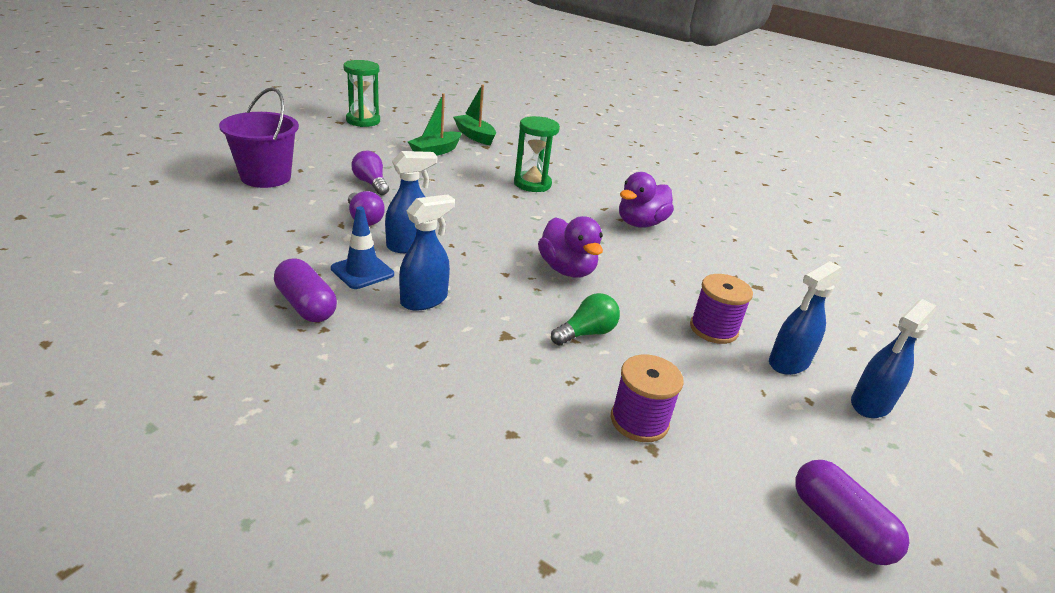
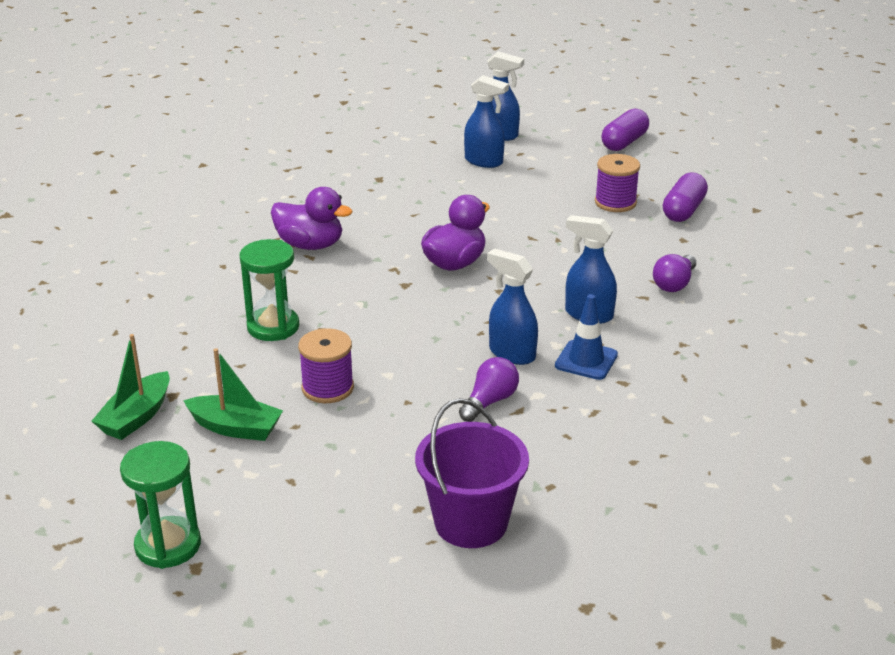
camera: 110 degrees left, 0 degrees up
purple capsule [274,259,337,322] -> purple capsule moved to [663,172,708,222]
purple light bulb [351,151,389,195] -> purple light bulb moved to [653,254,696,292]
green light bulb [551,293,620,345] -> none
purple spool [690,274,753,344] -> purple spool moved to [298,328,354,403]

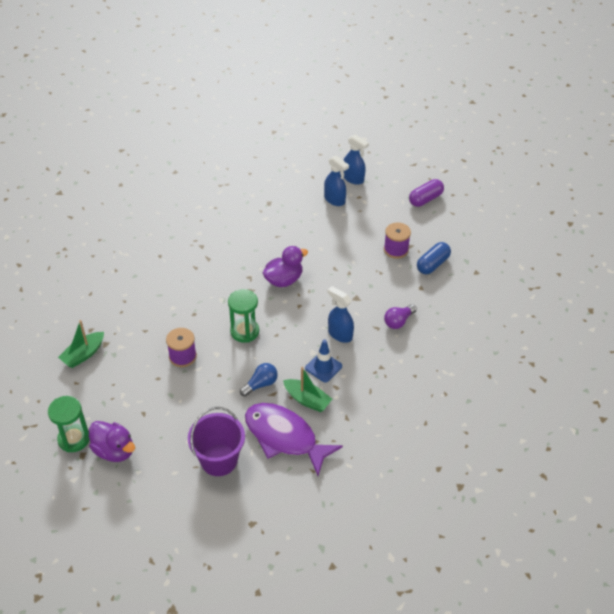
camera: 15 degrees right, 15 degrees up
green boat [183,348,283,441] -> green boat moved to [283,367,332,412]
green hourglass [239,239,299,341] -> green hourglass moved to [228,289,259,343]
purple duck [271,187,352,250] -> purple duck moved to [89,421,135,462]
purple light bulb [459,357,519,422] -> blue light bulb [240,363,278,396]
blue spray bottle [487,248,538,365] -> none
purple capsule [663,172,708,222] -> blue capsule [417,242,451,274]
none -> purple fish [245,403,343,476]

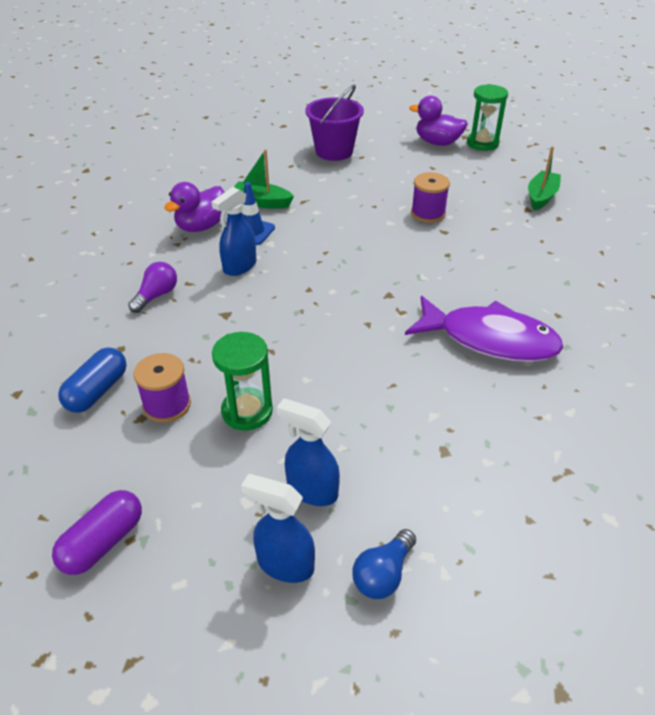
camera: 165 degrees right, 5 degrees down
green hourglass [228,289,259,343] -> green hourglass moved to [212,332,273,431]
blue light bulb [240,363,278,396] -> blue light bulb moved to [352,529,416,599]
purple fish [245,403,343,476] -> purple fish moved to [405,296,564,362]
purple duck [263,246,308,287] -> purple duck moved to [164,182,224,232]
blue spray bottle [327,286,354,343] -> blue spray bottle turned 105 degrees clockwise [211,187,256,276]

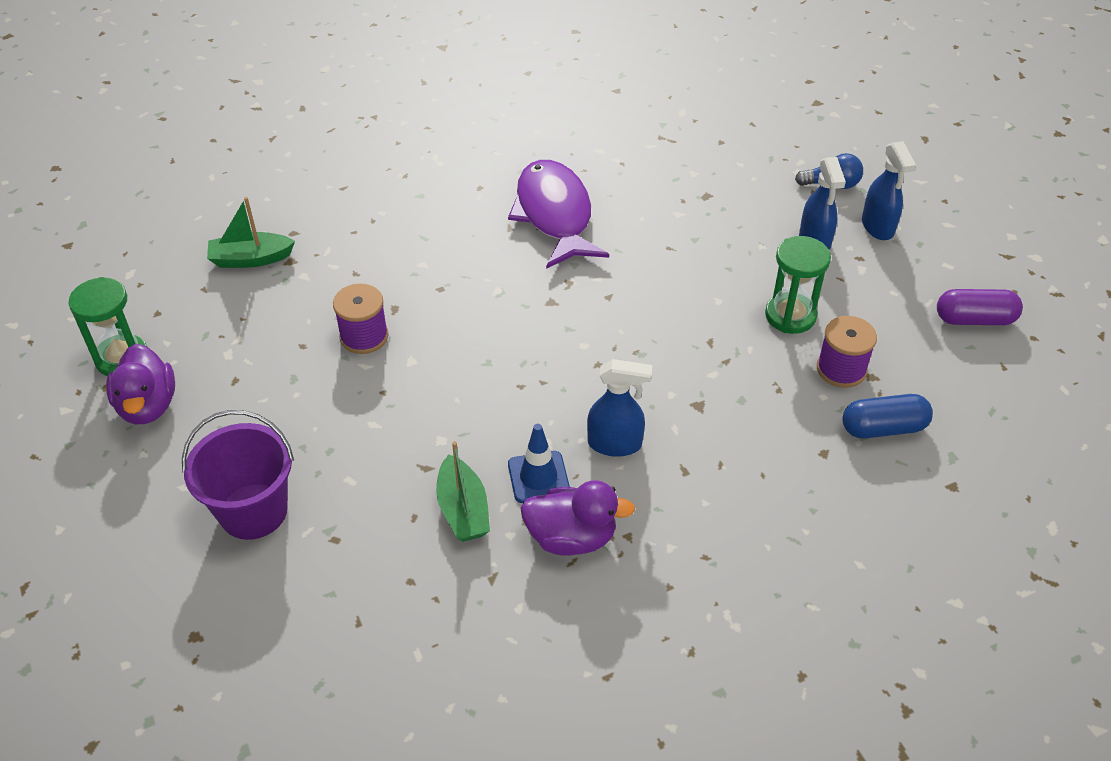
camera: 125 degrees left, 5 degrees up
purple light bulb [128,262,177,313] -> none

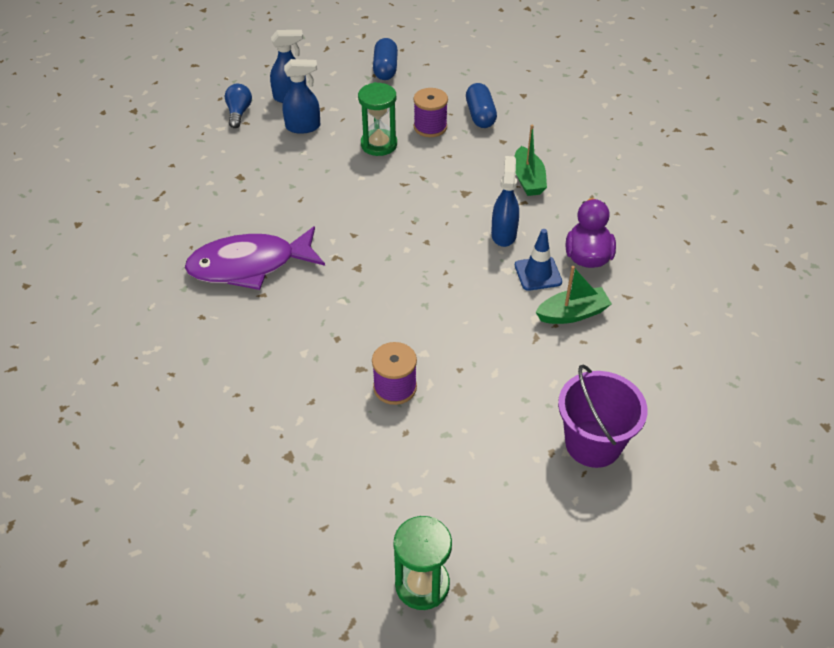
camera: 90 degrees left, 0 degrees up
purple duck [106,344,175,424] -> none
green boat [207,197,295,268] -> green boat moved to [515,125,547,196]
purple capsule [937,289,1023,325] -> blue capsule [373,38,398,80]

